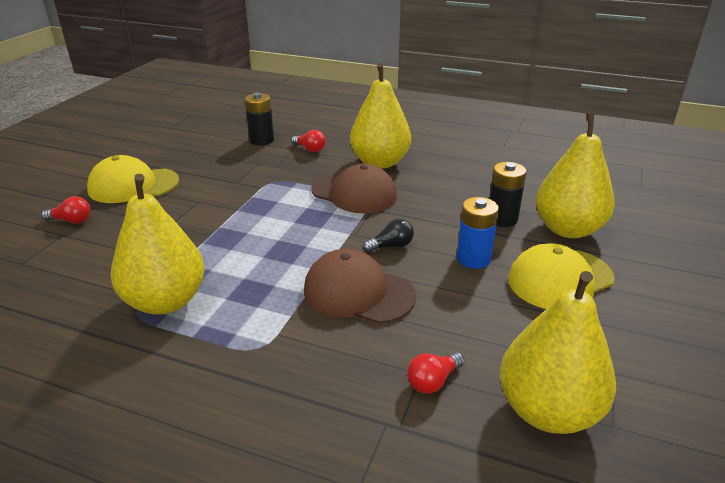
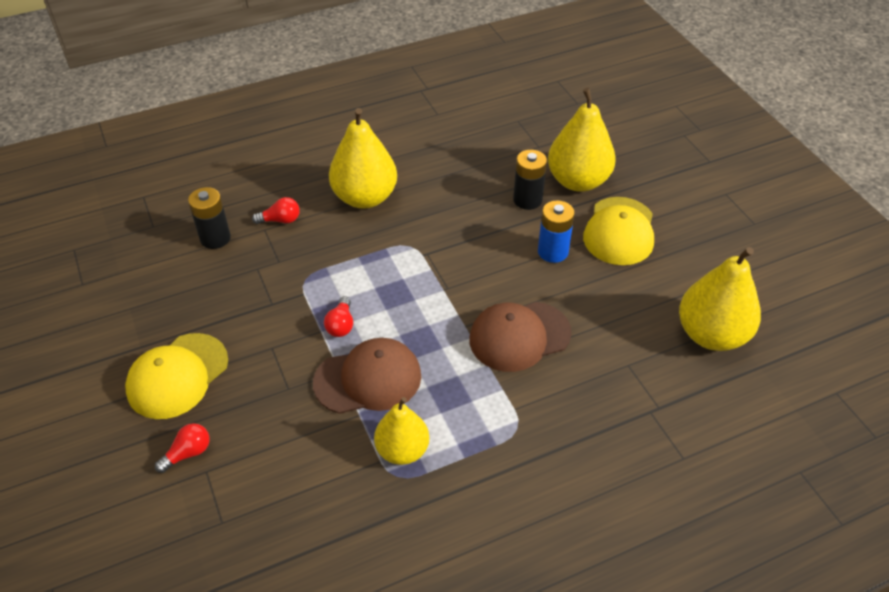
camera: 45 degrees left, 15 degrees up
yellow pear [111,174,205,315] -> yellow pear [374,397,429,465], size x0.64
brown cap [311,164,397,214] -> brown cap moved to [313,338,421,414]
black light bulb [363,218,414,252] -> none
red light bulb [407,352,465,394] -> red light bulb moved to [324,296,353,337]

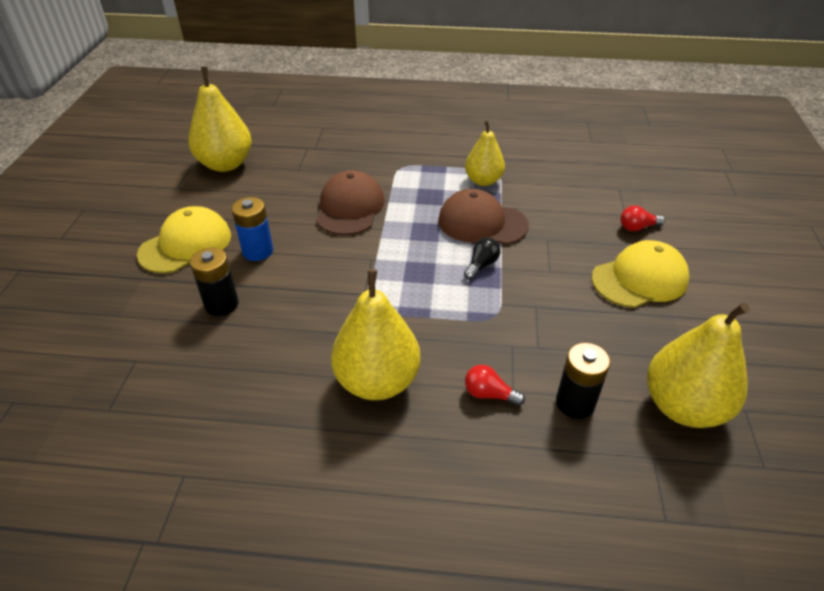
camera: 150 degrees left, 5 degrees down
red light bulb [324,296,353,337] -> black light bulb [464,237,501,280]
brown cap [469,302,571,372] -> brown cap turned 90 degrees counterclockwise [316,170,385,235]
yellow pear [548,88,616,192] -> yellow pear moved to [647,303,750,428]

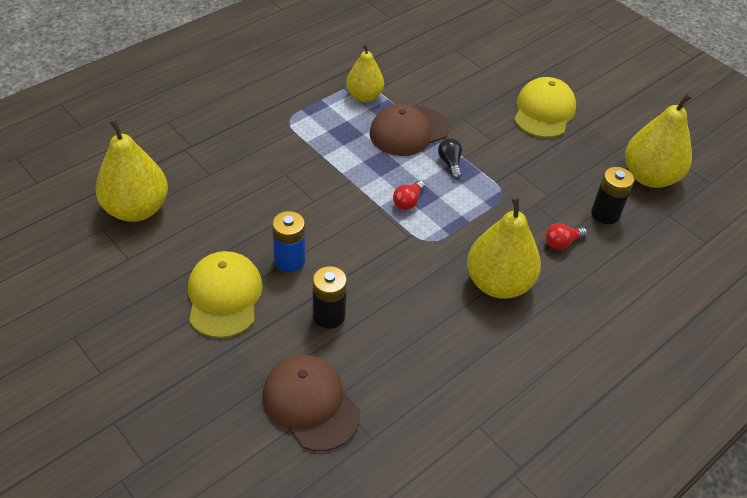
camera: 50 degrees left, 5 degrees up
brown cap [316,170,385,235] -> brown cap moved to [262,355,360,451]
red light bulb [620,205,665,231] -> red light bulb moved to [393,180,425,210]

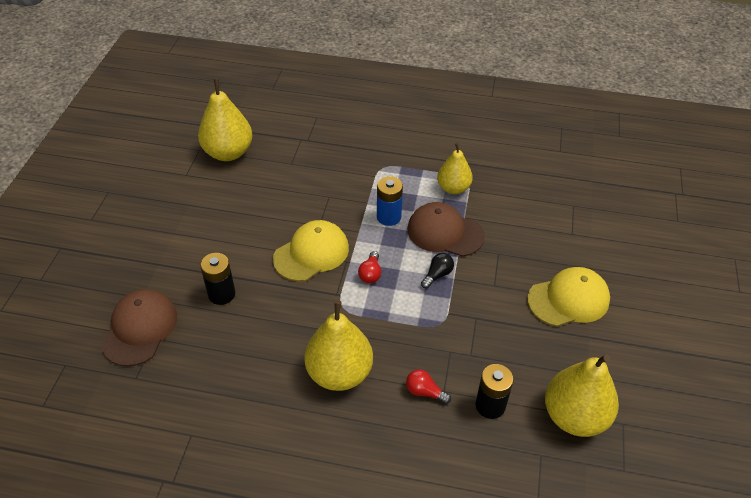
camera: 55 degrees right, 0 degrees up
yellow cap [188,251,262,338] -> yellow cap moved to [273,220,349,282]
blue battery [272,211,305,272] -> blue battery moved to [377,176,403,226]
red light bulb [393,180,425,210] -> red light bulb turned 75 degrees counterclockwise [358,251,381,283]

